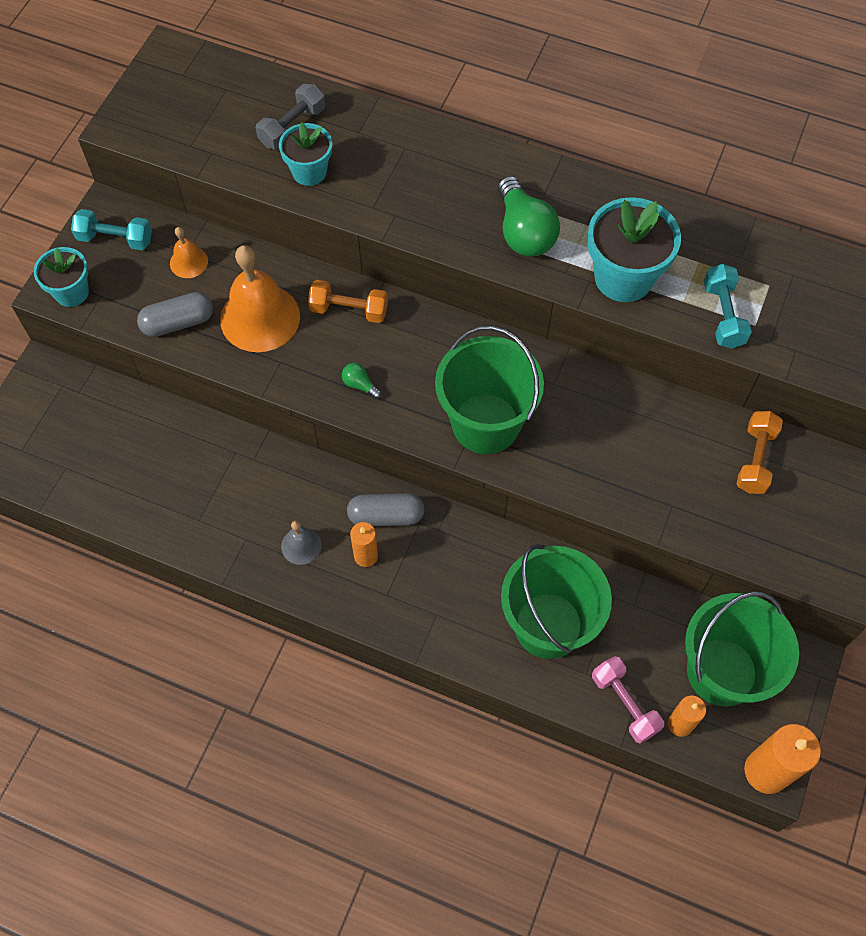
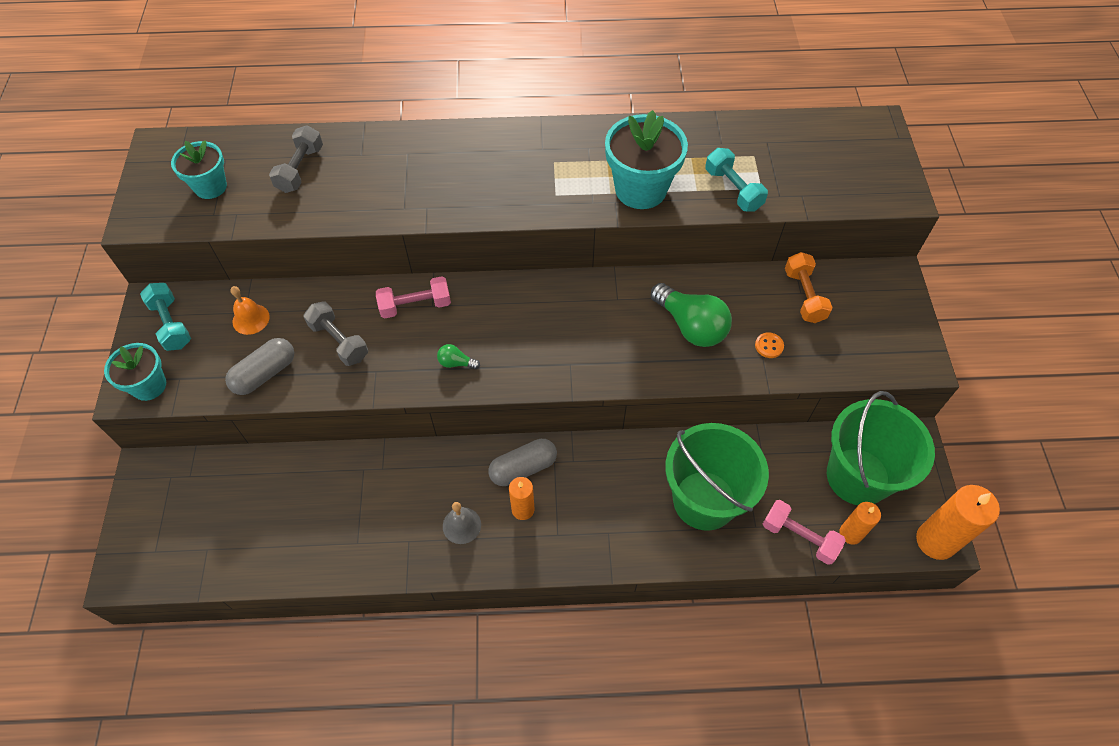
camera: 25 degrees left, 5 degrees down
turquoise dumbbell [71,209,152,250] -> turquoise dumbbell turned 75 degrees clockwise [140,283,191,351]
orange bell [220,245,300,352] -> grey dumbbell [304,302,368,366]
turquoise flower pot [279,122,332,186] -> turquoise flower pot moved to [171,140,227,199]
orange dumbbell [308,280,388,323] -> pink dumbbell [376,276,451,319]
green bucket [435,326,544,454] -> none
green light bulb [498,176,560,257] -> green light bulb moved to [651,283,732,347]
none -> orange button [755,333,784,358]

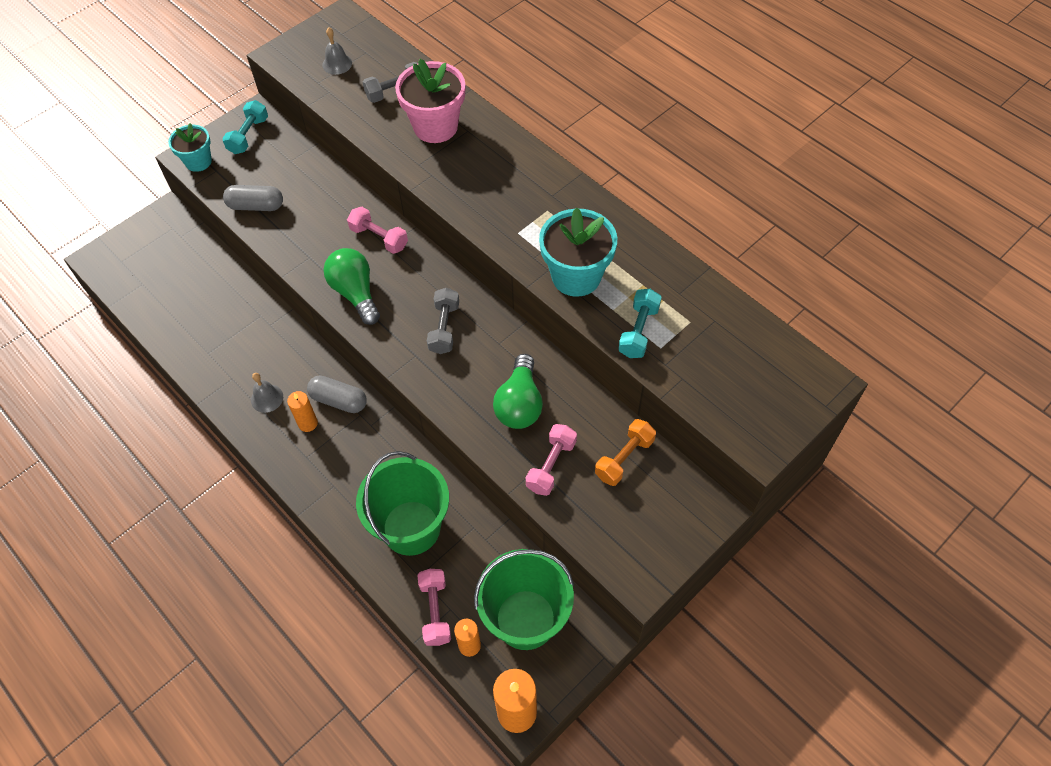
camera: 50 degrees right, 0 degrees up
turquoise flower pot [171,140,227,199] -> grey bell [322,28,352,75]
orange bell [230,286,270,335] -> none
grey dumbbell [304,302,368,366] -> grey dumbbell moved to [427,288,459,354]
green light bulb [437,344,480,369] -> green light bulb [324,248,380,325], size x2.24
orange button [755,333,784,358] -> pink dumbbell [526,424,577,496]
none -> pink flower pot [395,59,465,143]

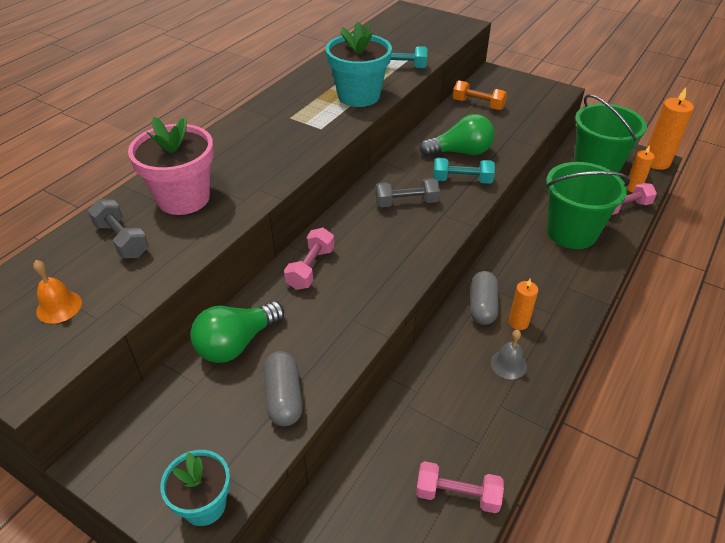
camera: 105 degrees left, 15 degrees down
turquoise dumbbell [222,100,268,154] -> turquoise dumbbell moved to [433,158,495,184]
grey bell [322,28,352,75] -> orange bell [33,260,82,324]
green light bulb [324,248,380,325] -> green light bulb moved to [190,301,284,363]
pink dumbbell [526,424,577,496] -> pink dumbbell moved to [416,461,504,513]

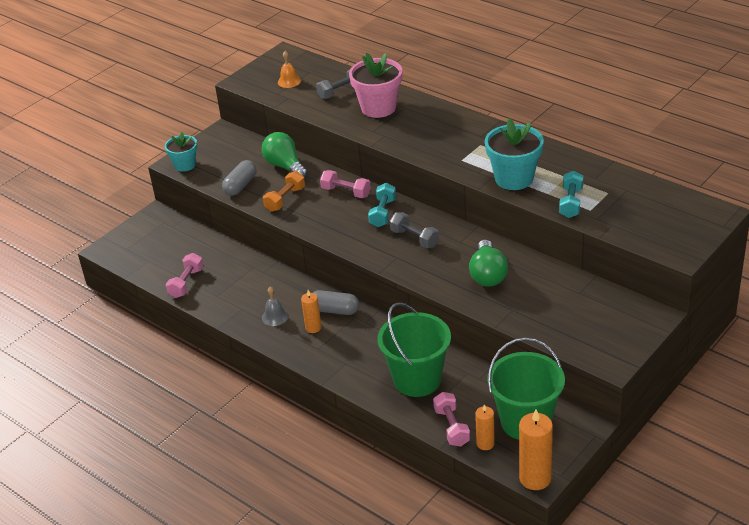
camera: 100 degrees right, 5 degrees down
grey capsule [264,351,303,426] -> grey capsule turned 60 degrees counterclockwise [222,160,257,196]
grey dumbbell [375,178,440,207] -> grey dumbbell turned 45 degrees counterclockwise [390,212,439,248]
turquoise dumbbell [433,158,495,184] -> turquoise dumbbell moved to [368,183,396,227]
orange dumbbell [453,80,507,110] -> orange dumbbell moved to [263,171,305,212]

